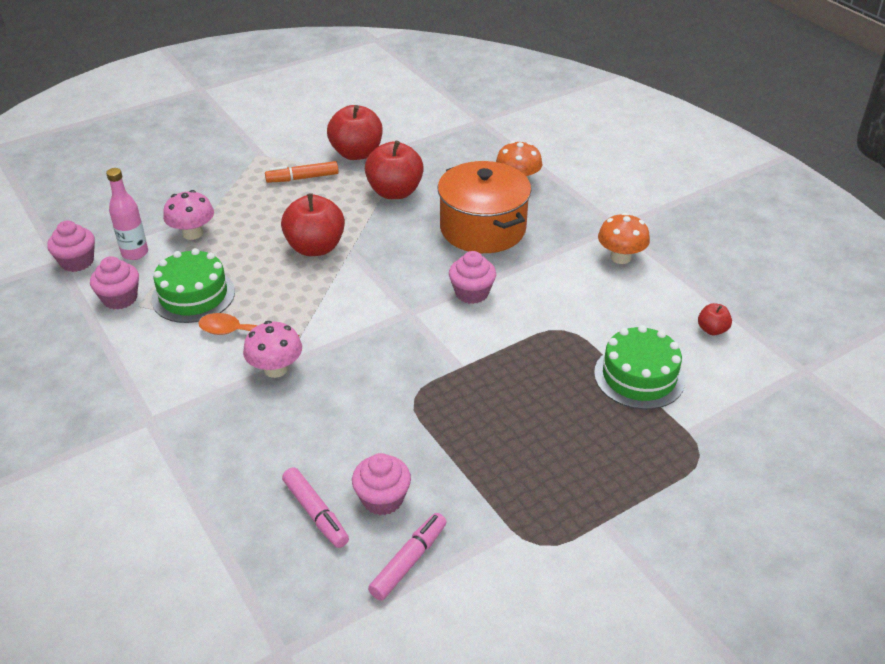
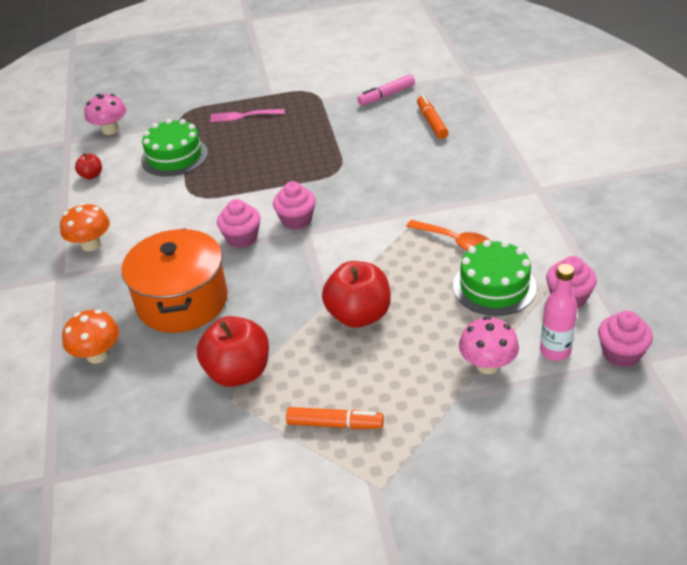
camera: 155 degrees left, 0 degrees up
pink mushroom [243,321,302,378] -> pink mushroom moved to [84,94,127,135]
pink marker [282,467,349,548] -> orange marker [417,95,448,139]
red apple [327,105,383,160] -> none
pink cupcake [352,453,411,515] -> pink cupcake moved to [273,181,316,230]
none -> pink fork [210,109,285,122]

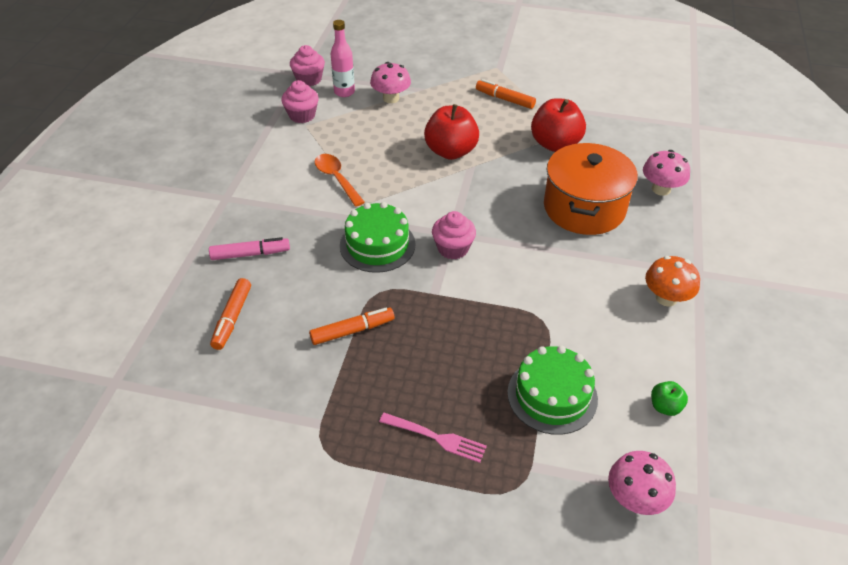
camera: 160 degrees left, 5 degrees up
orange mushroom [62,310,119,364] -> pink mushroom [643,150,690,196]
red apple [75,153,102,179] -> green apple [651,381,688,416]
pink cupcake [217,199,260,248] -> none
pink marker [357,74,415,106] -> pink marker moved to [209,237,290,260]
green cake [453,240,537,316] -> green cake moved to [340,202,415,273]
none -> orange marker [309,308,394,345]

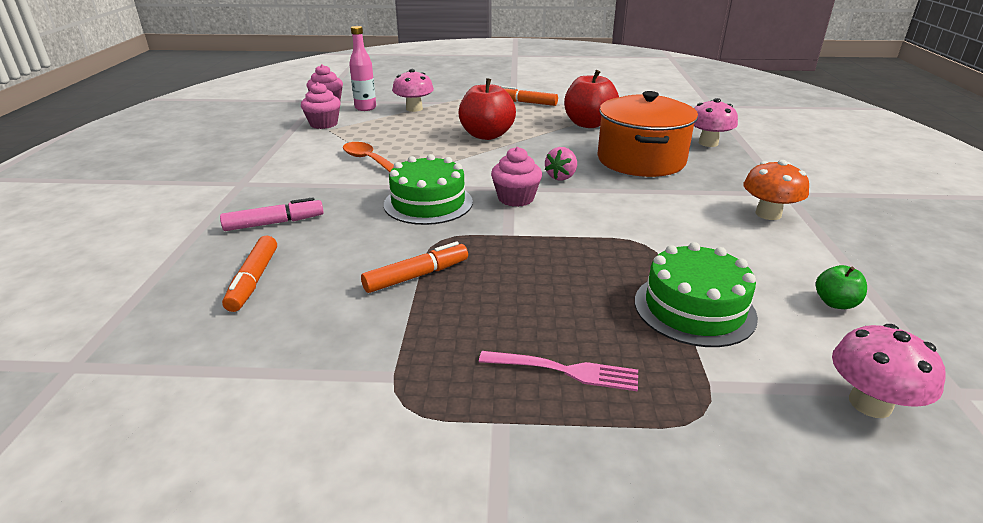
camera: 10 degrees left, 15 degrees down
none -> pink strawberry [545,147,577,181]

